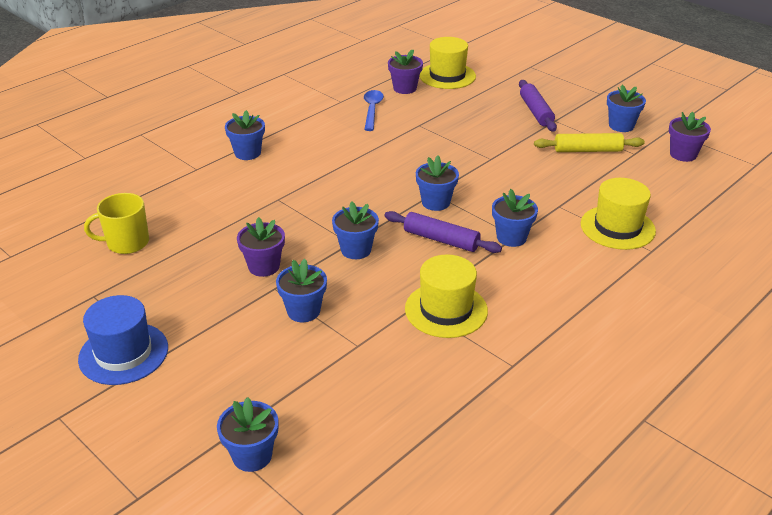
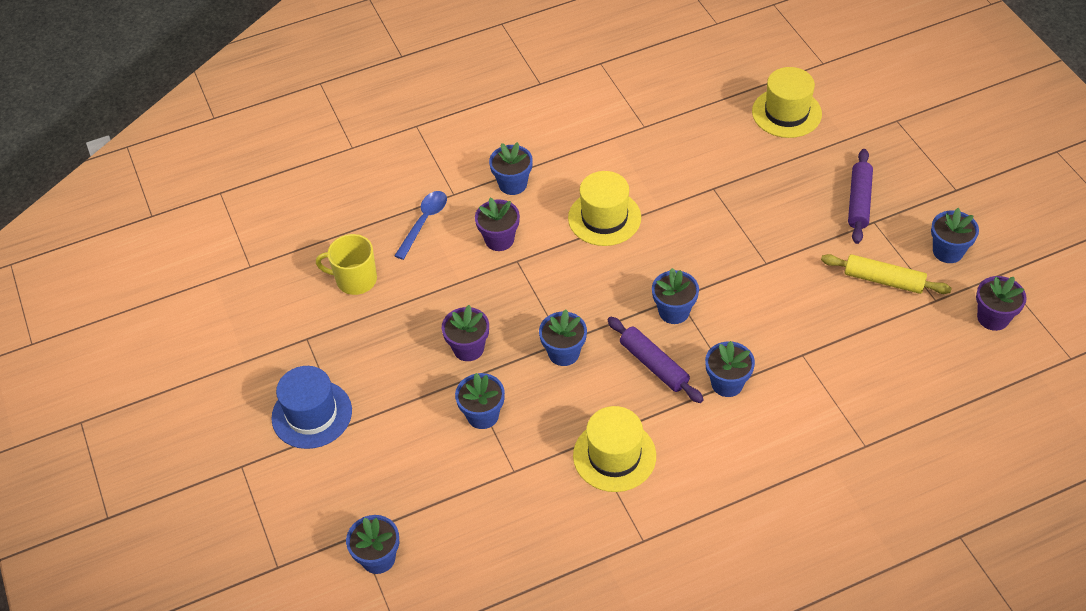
camera: 25 degrees right, 15 degrees up
blue spoon [364,90,384,131] -> blue spoon moved to [394,191,447,260]
purple flower pot [388,50,423,94] -> purple flower pot moved to [475,198,520,251]
yellow hat [580,178,656,250] -> yellow hat moved to [568,171,641,246]

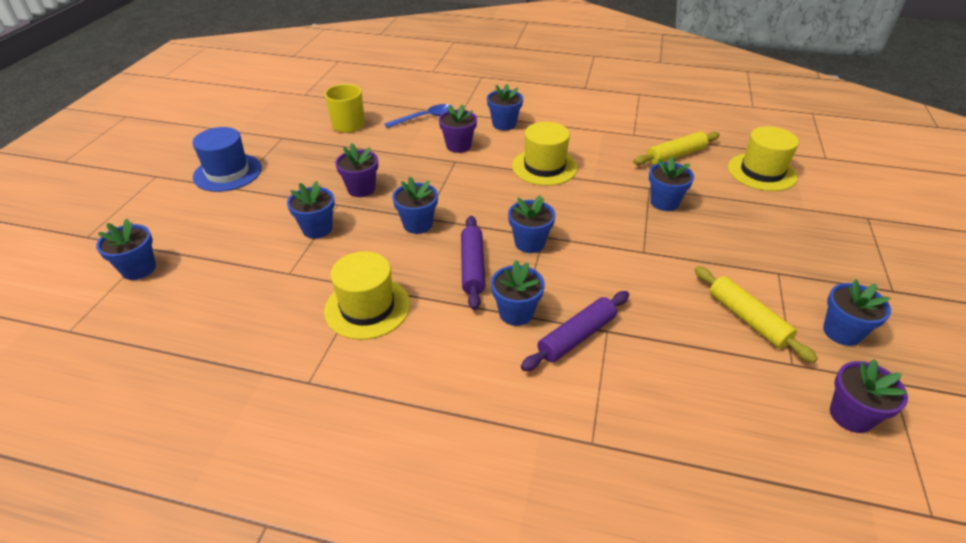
camera: 35 degrees right, 10 degrees down
purple rolling pin [848,149,873,244] -> purple rolling pin moved to [521,291,629,371]
none -> yellow rolling pin [633,132,720,165]
none -> blue flower pot [649,157,694,211]

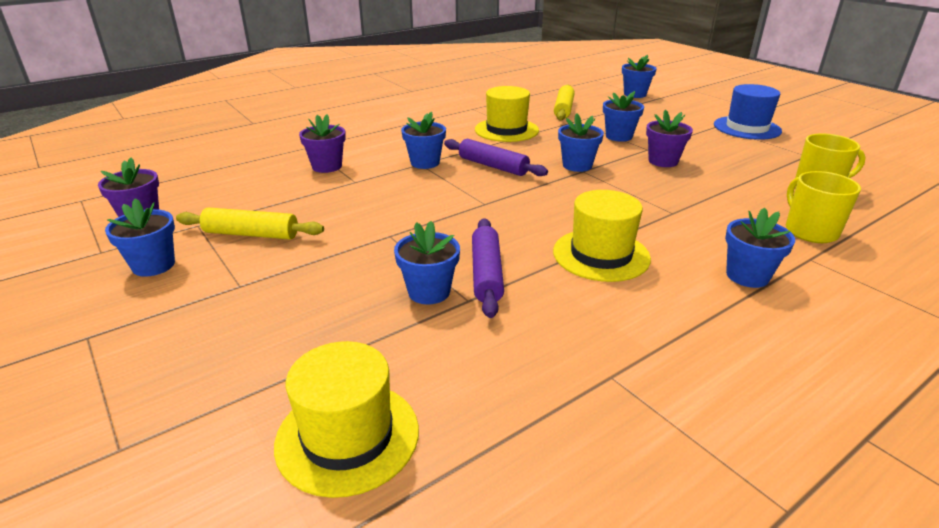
camera: 130 degrees right, 10 degrees down
blue spoon [384,104,453,128] -> yellow mug [786,171,861,243]
purple flower pot [439,104,477,153] -> purple flower pot moved to [299,114,346,173]
blue flower pot [508,195,556,253] -> none
purple rolling pin [521,291,629,371] -> purple rolling pin moved to [472,218,504,318]
yellow rolling pin [633,132,720,165] -> yellow rolling pin moved to [554,85,575,121]

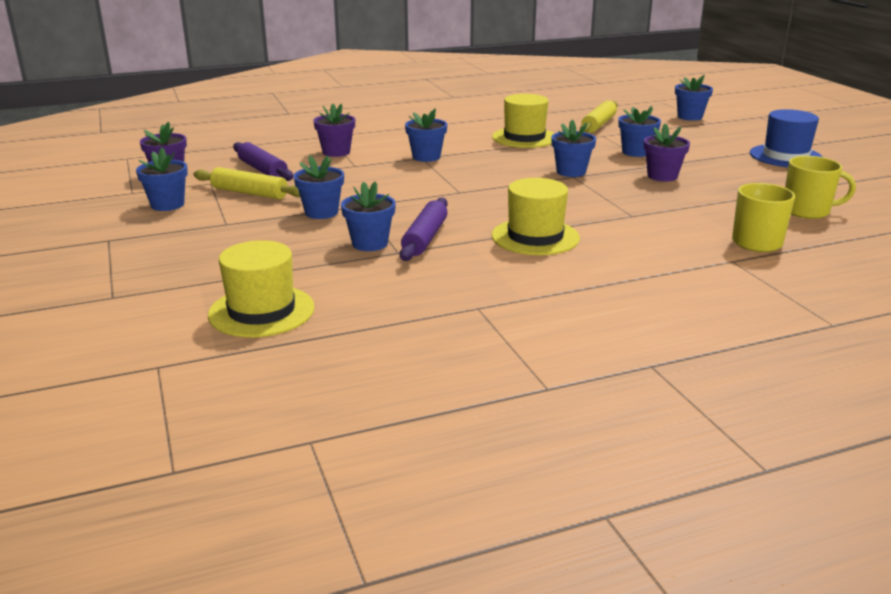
camera: 15 degrees right, 5 degrees down
purple rolling pin [444,139,548,176] -> purple rolling pin moved to [233,142,293,181]
blue flower pot [725,207,795,288] -> blue flower pot moved to [294,156,344,219]

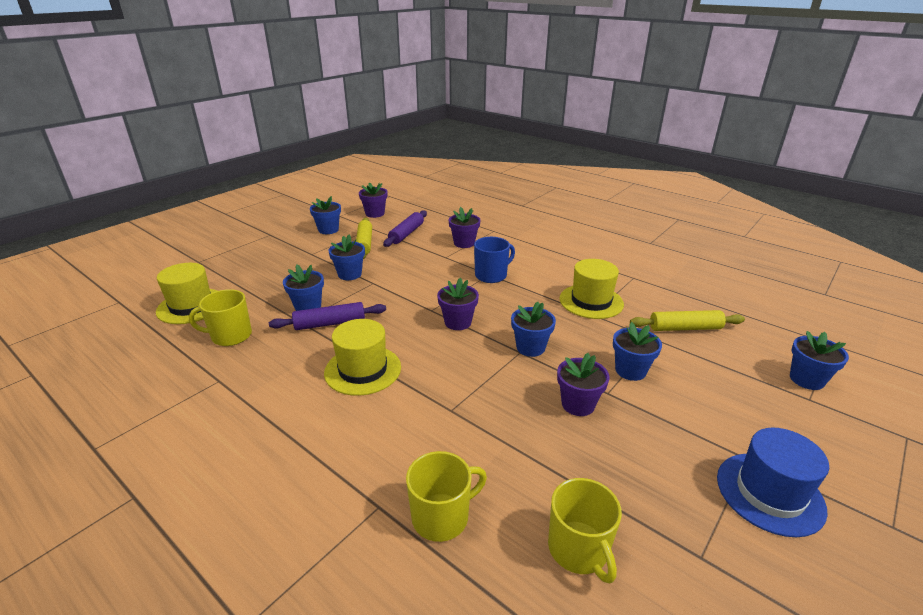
camera: 60 degrees right, 5 degrees up
blue flower pot [405,108,447,162] -> blue mug [474,237,515,283]
none -> yellow mug [189,289,252,346]
none -> purple flower pot [437,278,479,330]

